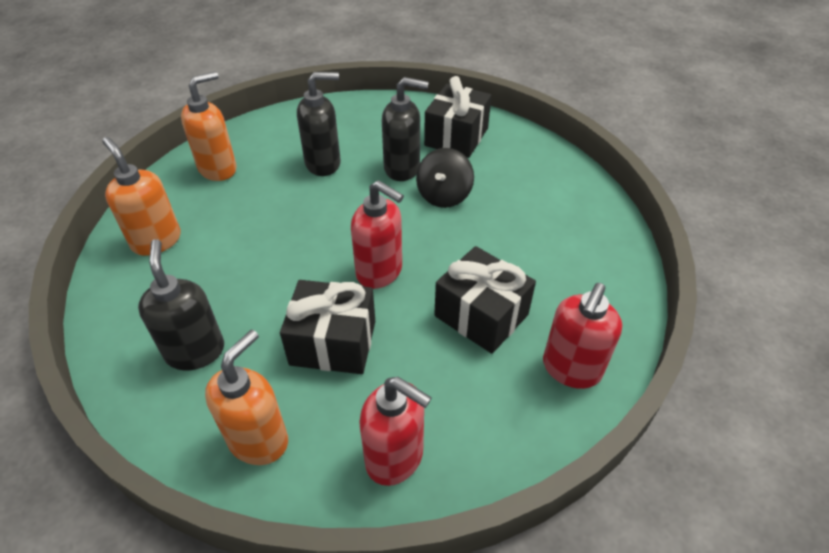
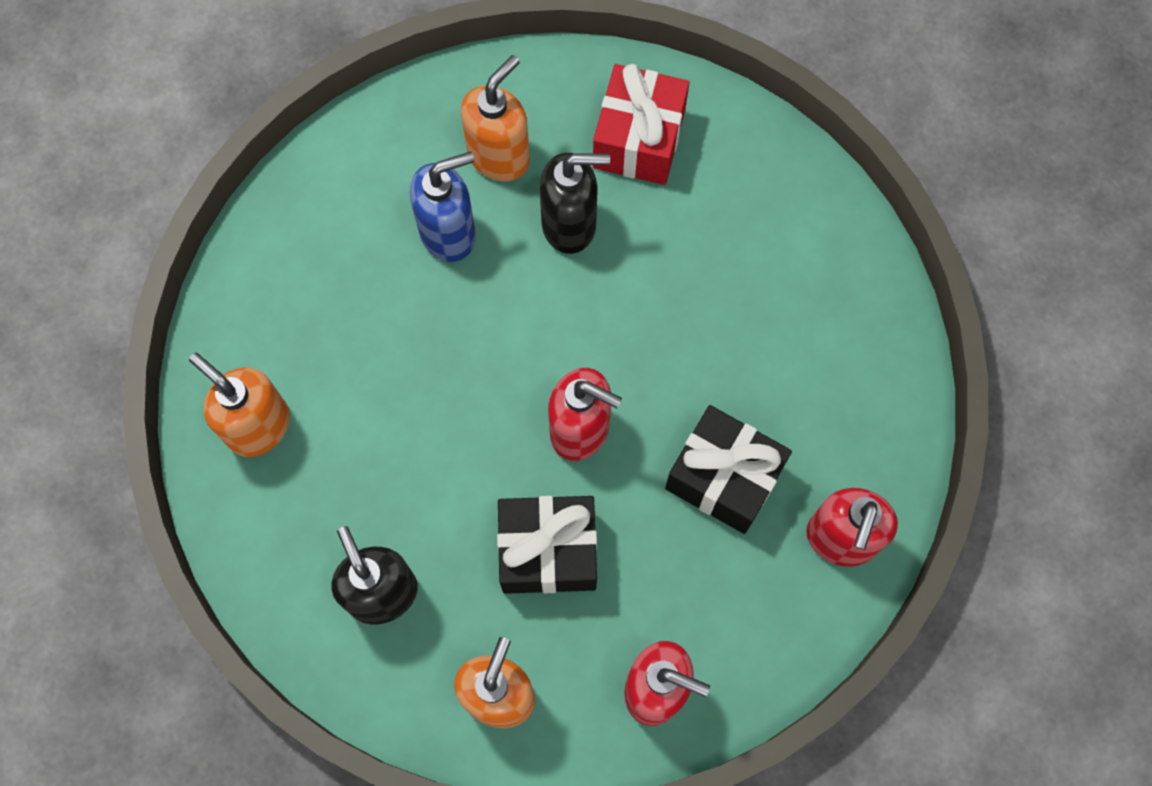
camera: 10 degrees left, 25 degrees up
orange soap dispenser [181,71,237,181] -> orange soap dispenser moved to [461,55,530,181]
black soap dispenser [297,72,341,176] -> blue soap dispenser [410,152,476,262]
black spinning top [416,148,474,208] -> none
black gift [424,76,492,158] -> red gift [593,64,689,185]

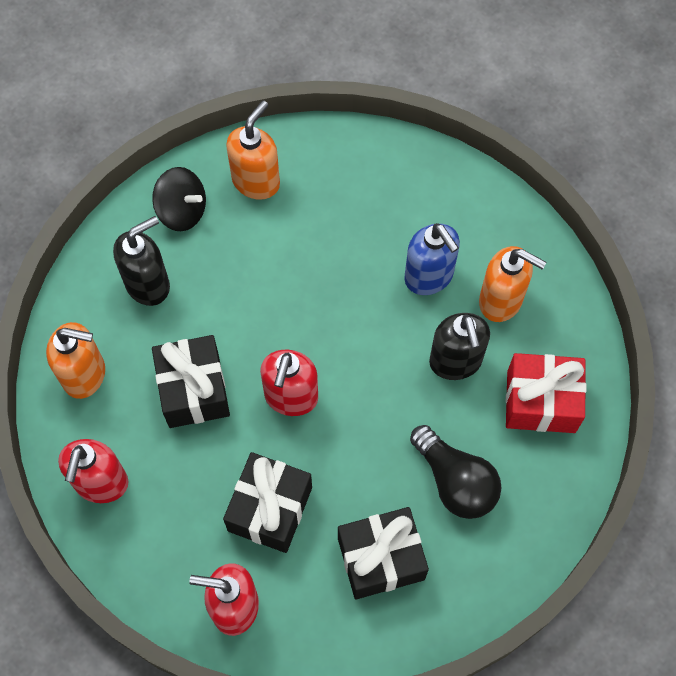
camera: 80 degrees right, 5 degrees down
none -> black spinning top [152,167,206,231]
none -> black gift [338,507,429,599]
none -> black light bulb [410,425,502,519]

